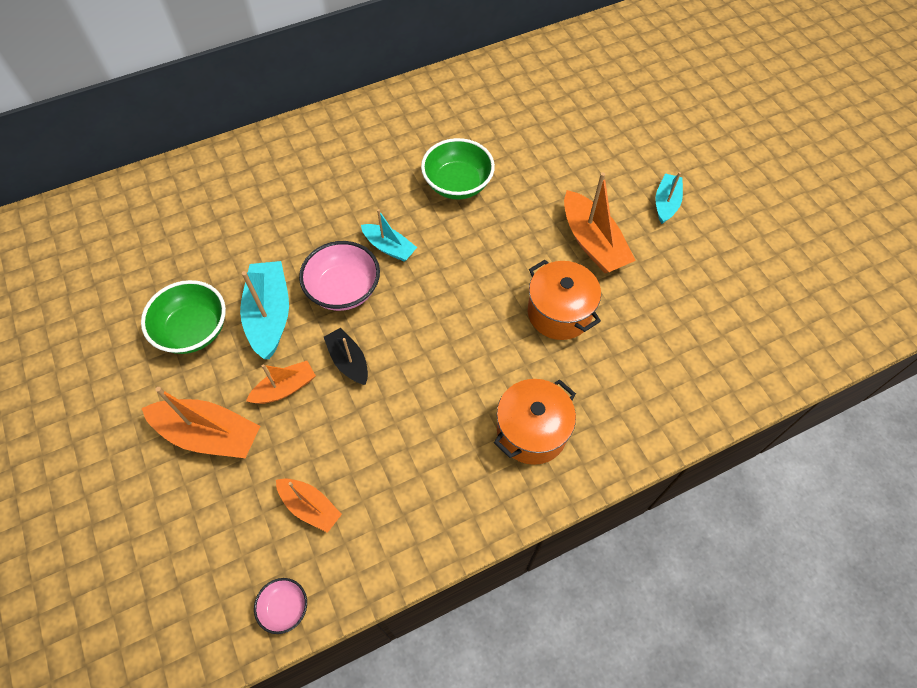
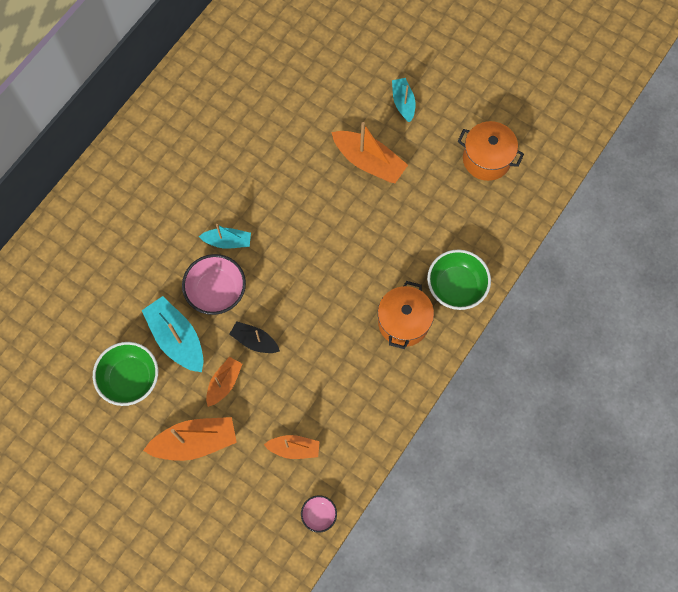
camera: 30 degrees left, 10 degrees up
green bowl [421,138,495,199] -> green bowl moved to [427,249,491,310]
orange pot [528,260,601,340] -> orange pot moved to [458,121,524,181]

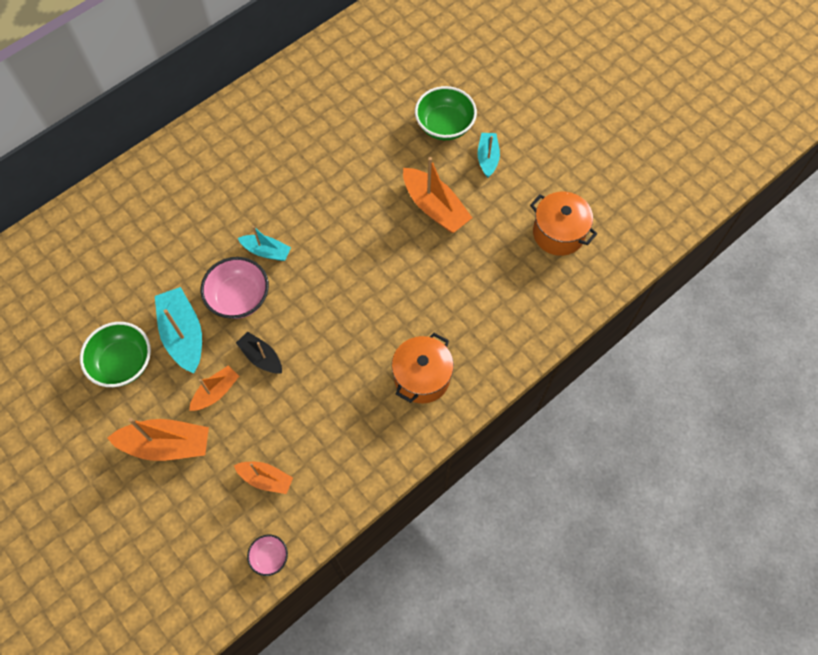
camera: 15 degrees right, 5 degrees down
green bowl [427,249,491,310] -> green bowl moved to [415,86,477,140]

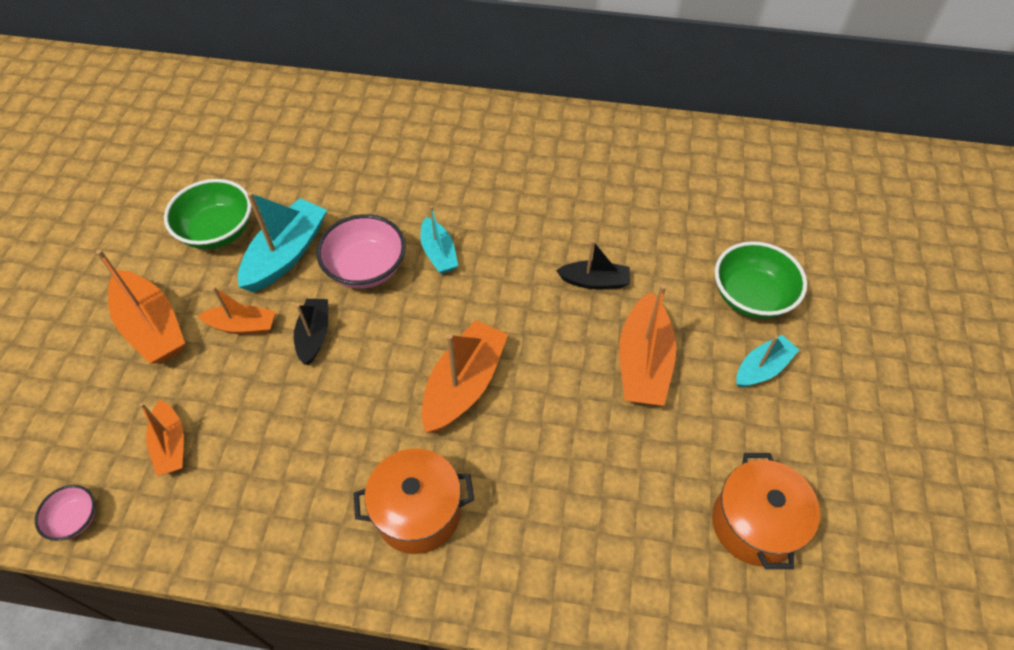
camera: 50 degrees right, 10 degrees down
none -> orange boat [421,320,508,433]
none -> black boat [556,240,630,289]

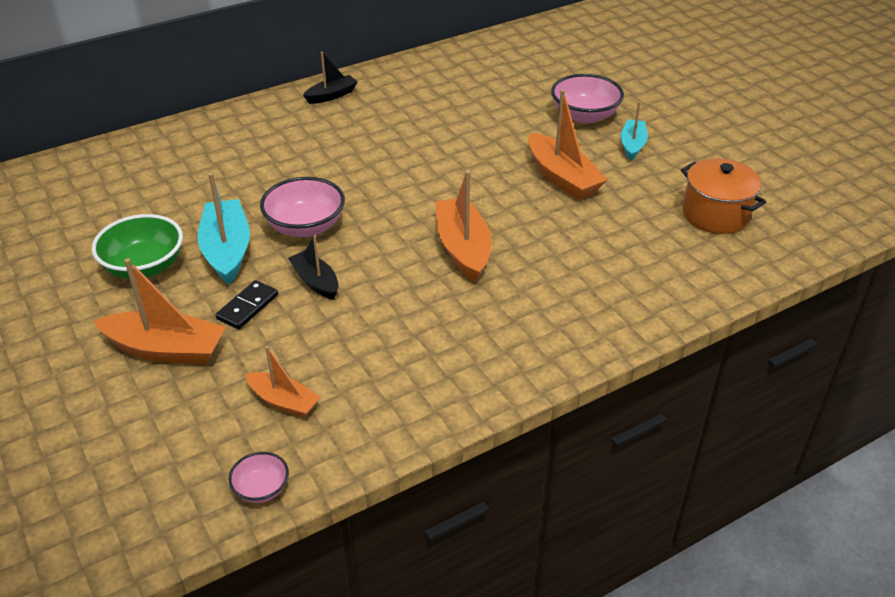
camera: 40 degrees left, 15 degrees down
orange boat [198,286,275,334] -> black domino [216,280,278,329]
orange pot [354,448,474,554] -> none
turquoise boat [420,206,458,274] -> none
black boat [556,240,630,289] -> black boat moved to [303,52,358,104]
green bowl [715,241,807,319] -> pink bowl [551,74,624,124]

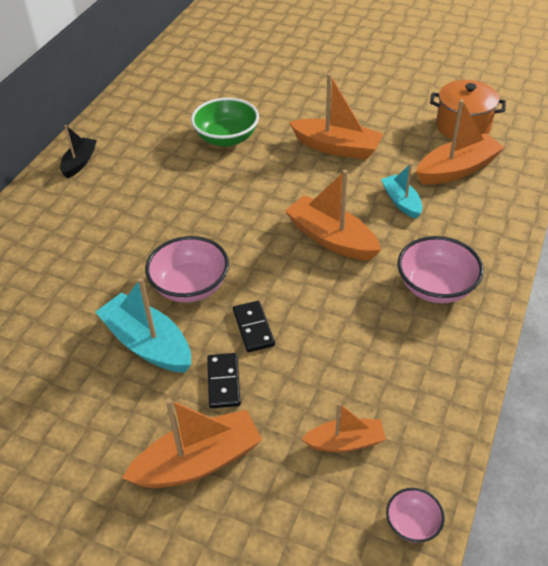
camera: 35 degrees left, 5 degrees up
green bowl [91,214,183,279] -> green bowl moved to [191,98,259,147]
black boat [288,235,339,299] -> black domino [233,301,275,352]
pink bowl [551,74,624,124] -> pink bowl moved to [398,236,484,303]
turquoise boat [621,101,648,161] -> turquoise boat moved to [381,163,422,219]
none -> orange boat [416,100,505,185]

